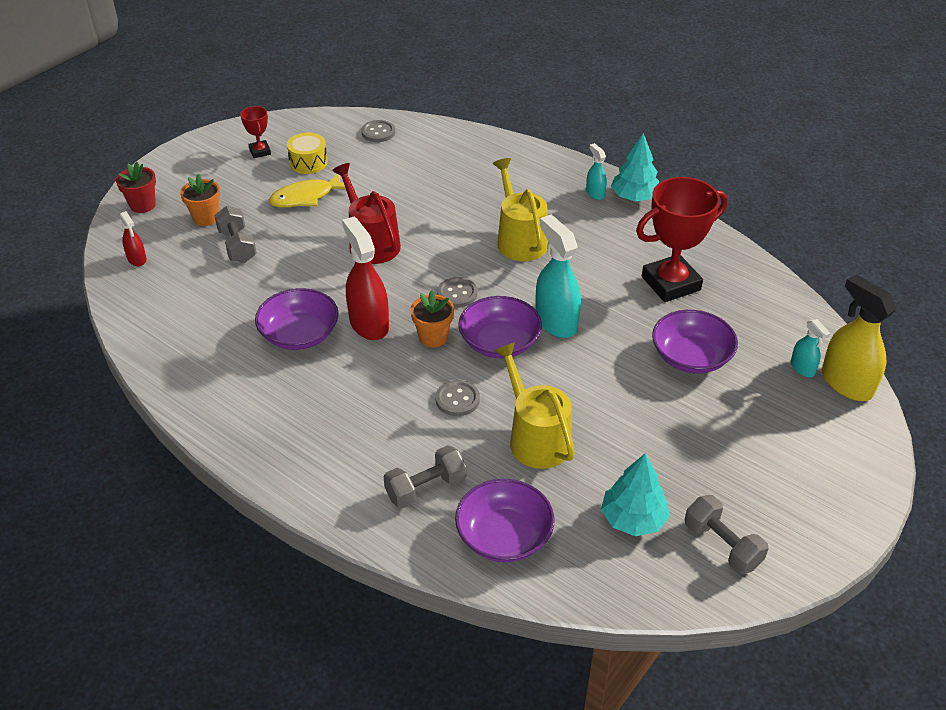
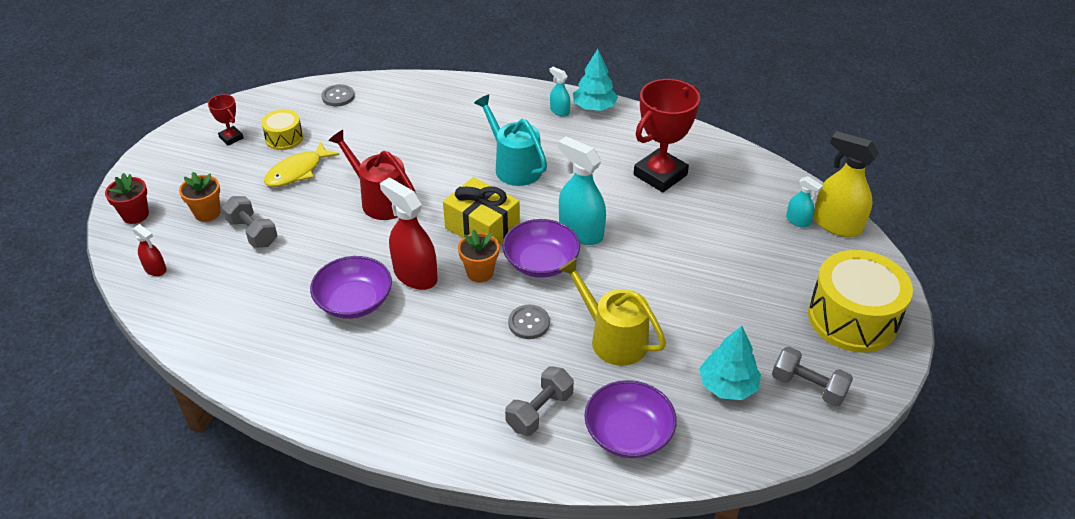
camera: 20 degrees left, 0 degrees up
grey button [437,277,478,308] -> yellow gift [443,177,520,246]
yellow watering can [493,158,548,261] -> turquoise watering can [474,95,547,186]
purple bowl [652,310,738,374] -> none
none -> yellow drum [808,250,913,353]

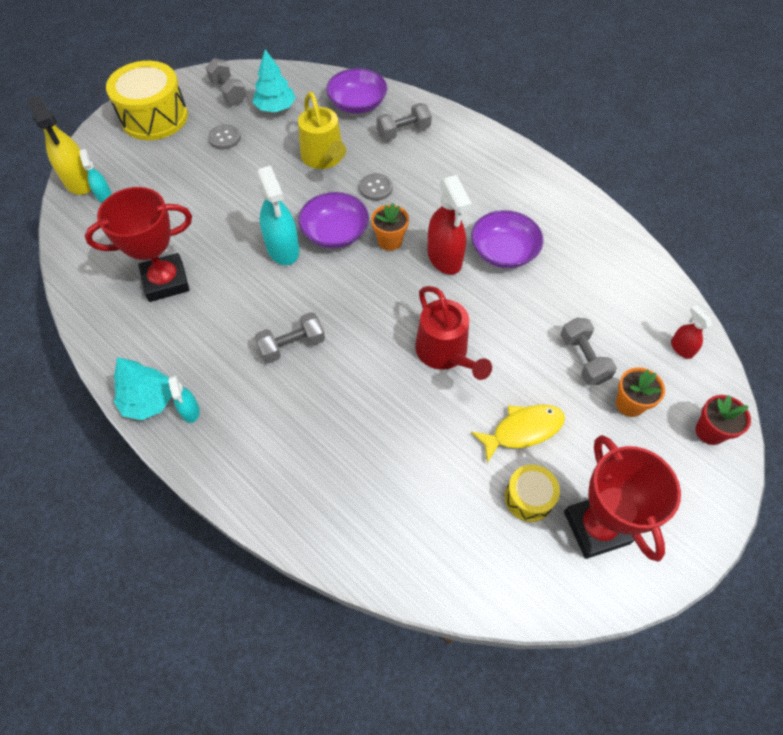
camera: 155 degrees left, 15 degrees up
red trophy [208,94,244,146] -> red trophy [564,435,681,562], size x2.09
grey button [321,84,355,107] -> grey button moved to [208,125,241,150]
yellow gift [443,177,520,246] -> none
turquoise watering can [474,95,547,186] -> grey dumbbell [255,312,325,363]

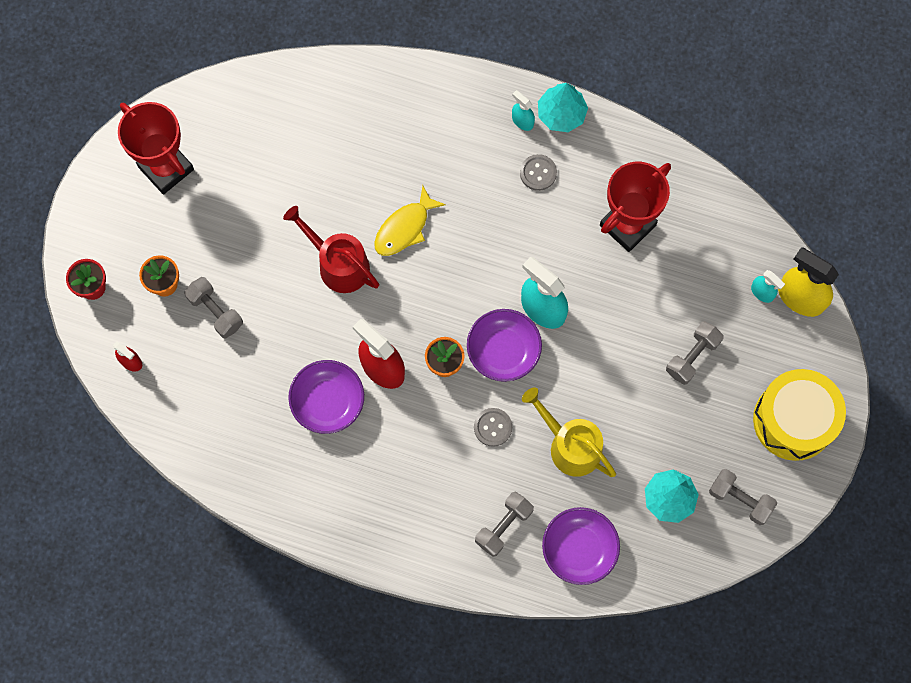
camera: 155 degrees right, 15 degrees up
grey button [208,125,241,150] -> grey button moved to [520,154,557,191]
grey dumbbell [255,312,325,363] -> grey dumbbell moved to [666,321,723,385]
yellow fish [471,405,565,463] -> yellow fish moved to [374,186,446,256]
yellow drum [505,465,560,522] -> none

